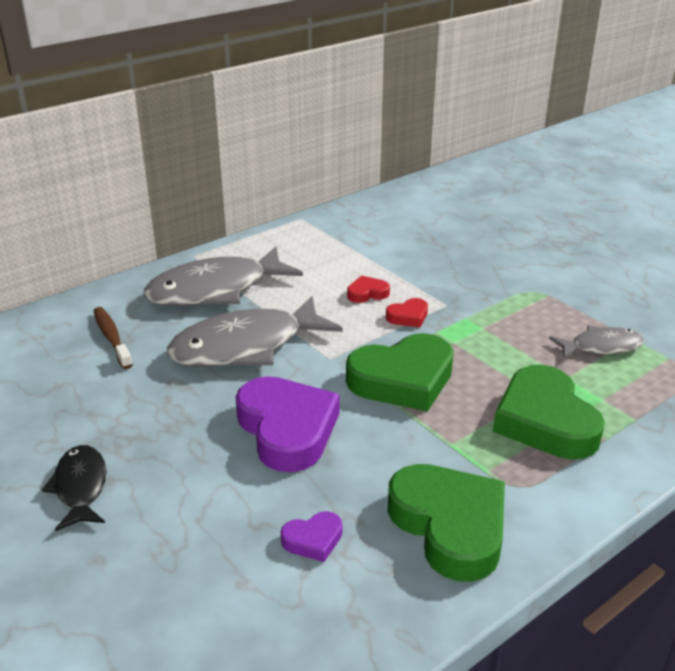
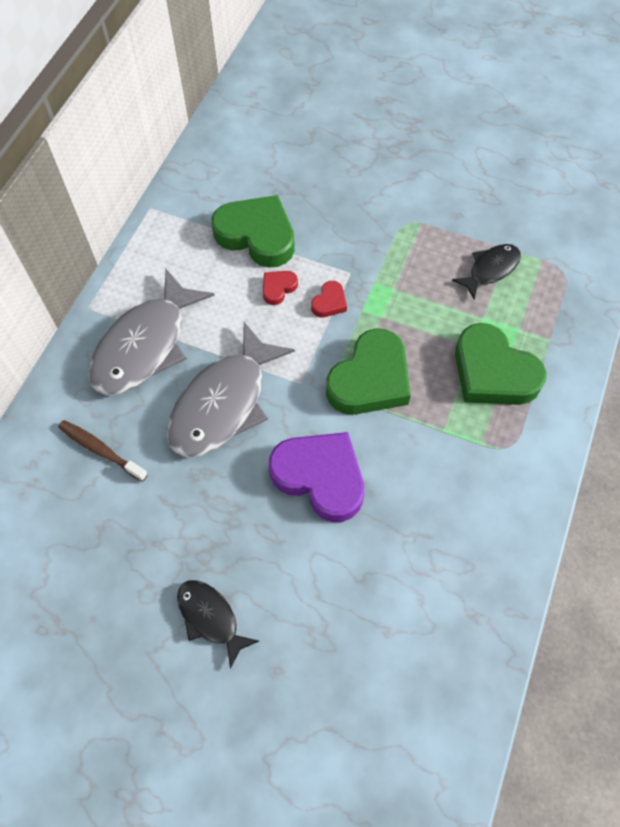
camera: 30 degrees left, 30 degrees up
purple heart [281,511,342,562] -> none
green heart [388,464,505,582] -> green heart moved to [212,195,295,268]
grey fish [549,326,644,359] -> black fish [452,244,521,300]

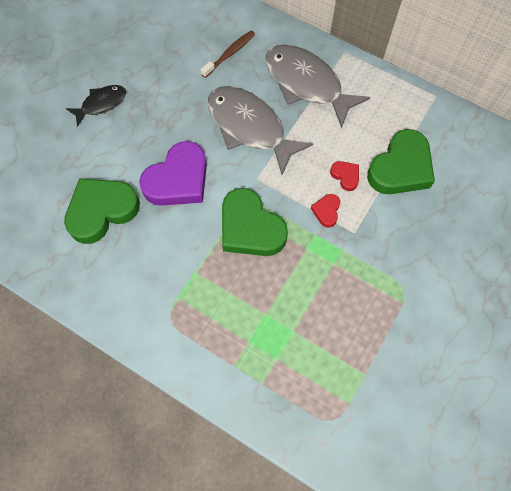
camera: 100 degrees right, 5 degrees up
red heart [311,281,347,318] -> red heart turned 60 degrees clockwise [311,194,340,227]
black fish [452,244,521,300] -> none
green heart [455,323,547,405] -> green heart moved to [64,178,140,244]

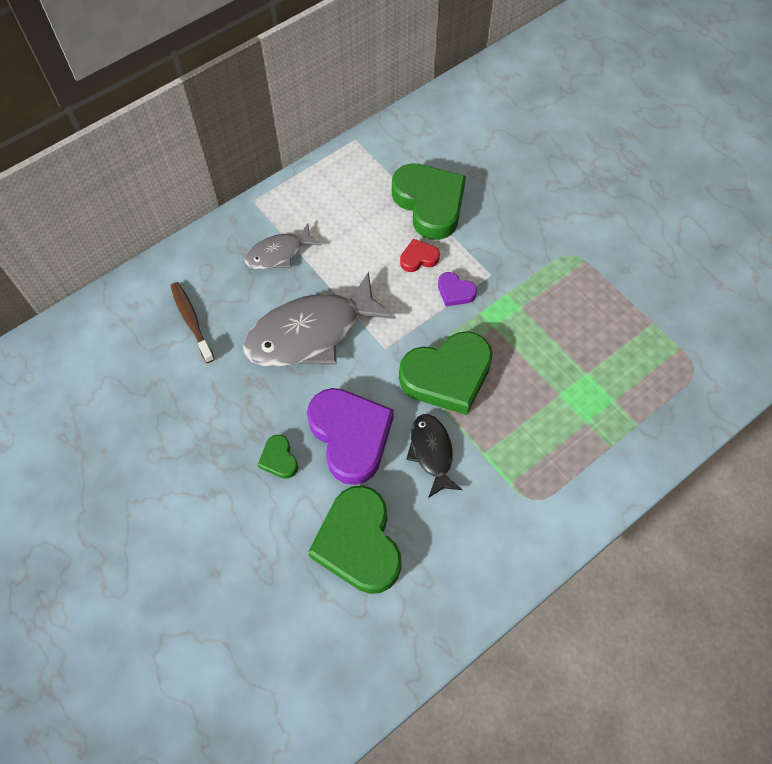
camera: 70 degrees left, 5 degrees down
black fish [66,85,126,127] -> black fish moved to [406,414,463,498]
grey fish [266,44,370,128] -> grey fish [245,223,322,269], size x0.53
red heart [311,194,340,227] -> purple heart [438,272,477,306]
none -> green heart [258,435,298,479]

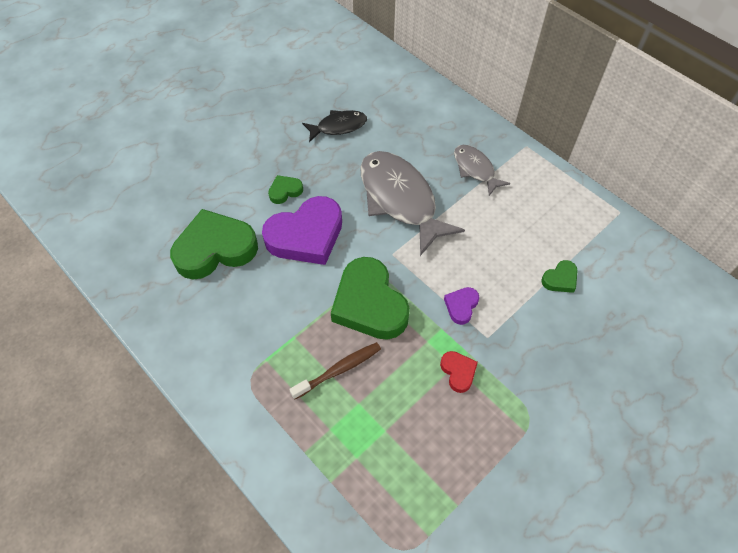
camera: 85 degrees right, 5 degrees down
brown toothbrush [171,282,215,363] -> brown toothbrush moved to [289,342,381,399]
green heart [392,163,466,240] -> green heart [541,260,578,293], size x0.45
red heart [400,239,440,272] -> red heart moved to [440,351,478,393]
black fish [406,414,463,498] -> black fish moved to [302,110,367,142]

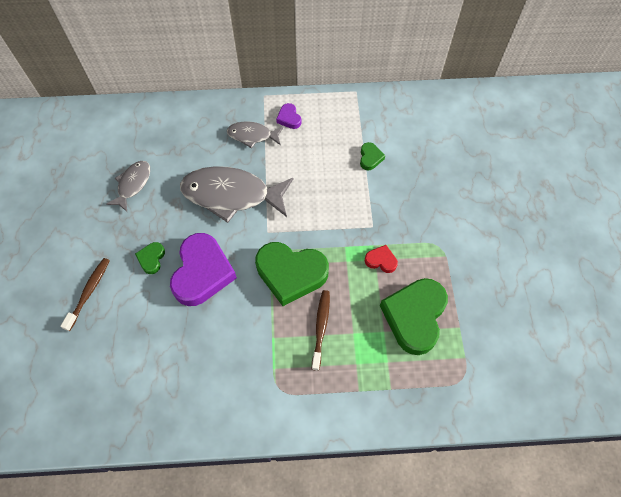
camera: 50 degrees left, 5 degrees up
green heart [170,209,258,280] -> green heart moved to [380,278,448,355]
black fish [302,110,367,142] -> grey fish [106,161,150,212]
purple heart [444,287,479,325] -> purple heart moved to [276,103,301,129]
none -> brown toothbrush [60,258,110,331]

